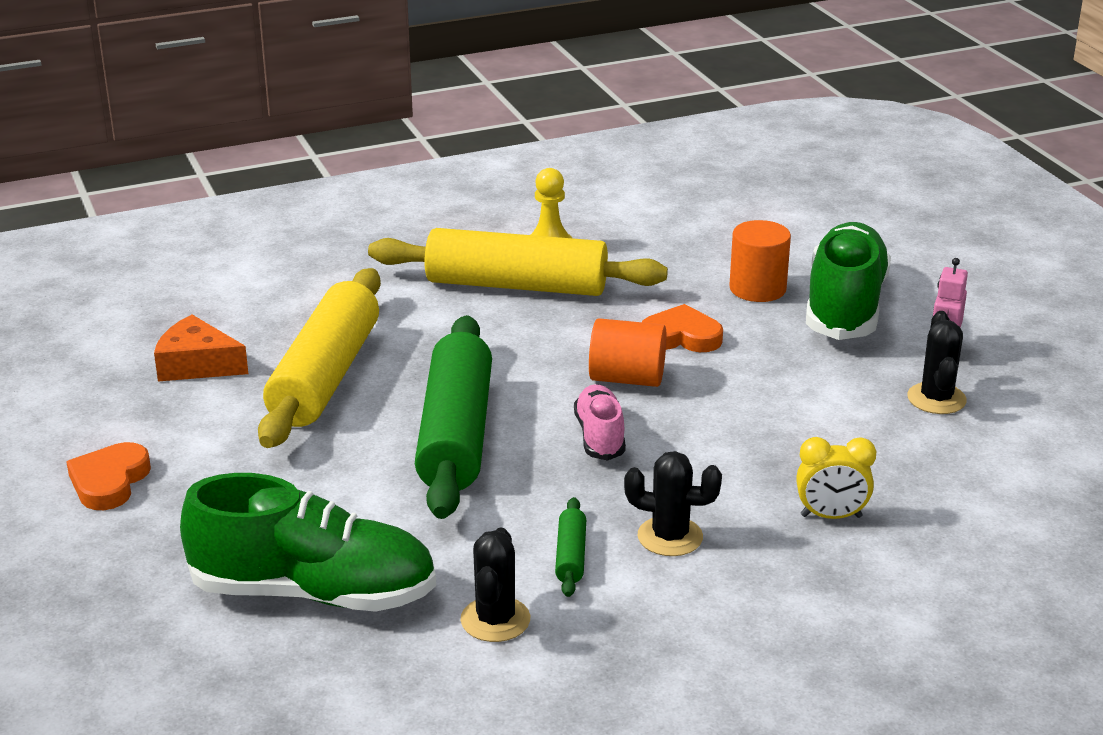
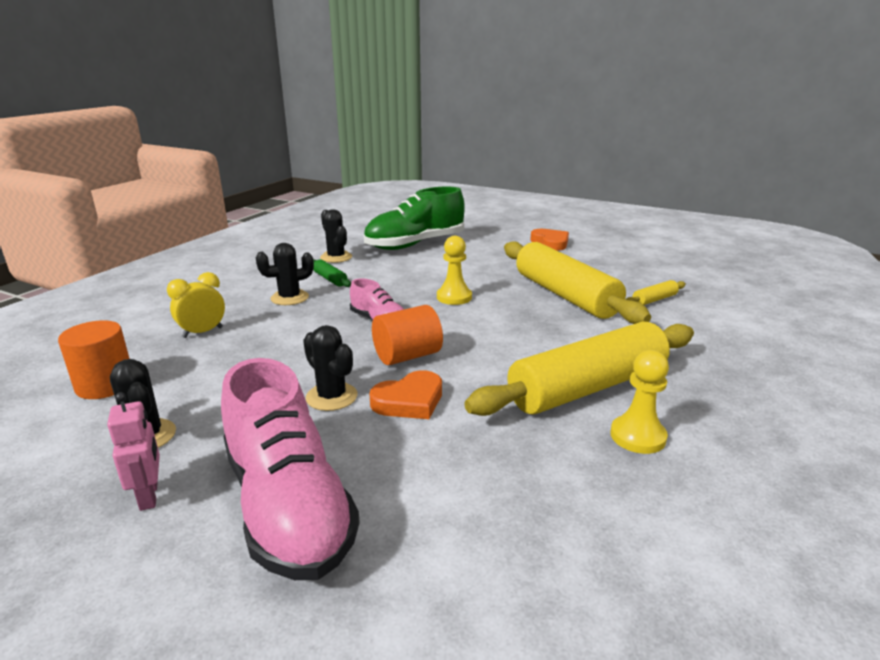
camera: 140 degrees right, 5 degrees down
orange cheese [154,315,248,382] -> none
green rolling pin [415,315,492,519] -> yellow pawn [437,236,472,305]
orange cylinder [729,220,791,302] -> orange cylinder moved to [58,320,130,399]
green shoe [806,222,891,340] -> pink shoe [221,358,360,580]
none -> black cactus [303,325,358,411]
none -> yellow rolling pin [626,280,686,305]

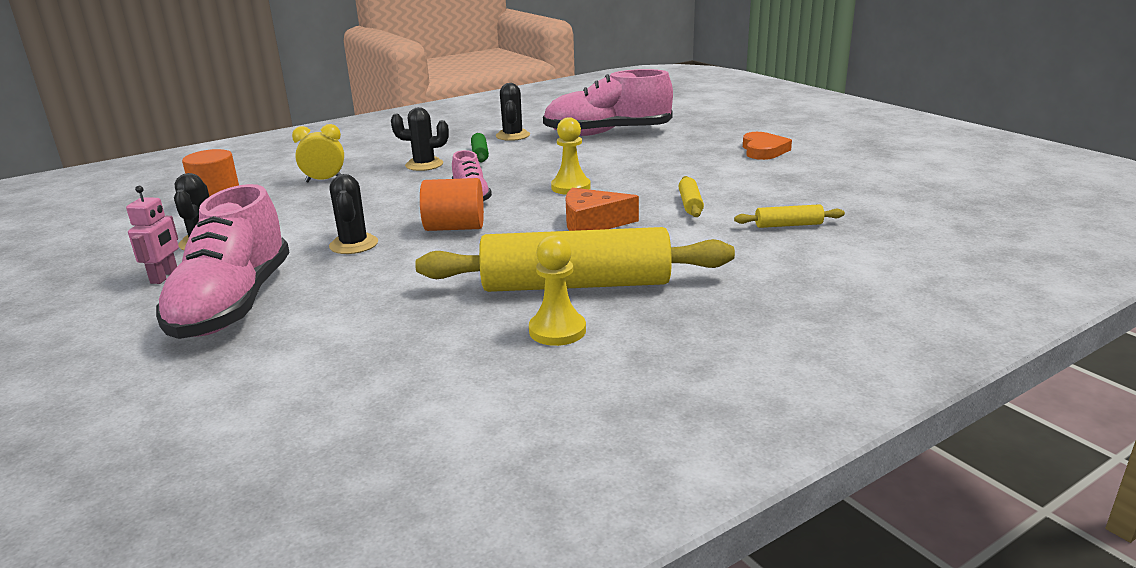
camera: 30 degrees right, 0 degrees up
green shoe [364,187,465,250] -> pink shoe [543,69,673,136]
orange heart [369,370,442,419] -> none
yellow rolling pin [504,241,651,324] -> yellow rolling pin [679,176,704,217], size x0.40
none -> orange cheese [565,188,639,231]

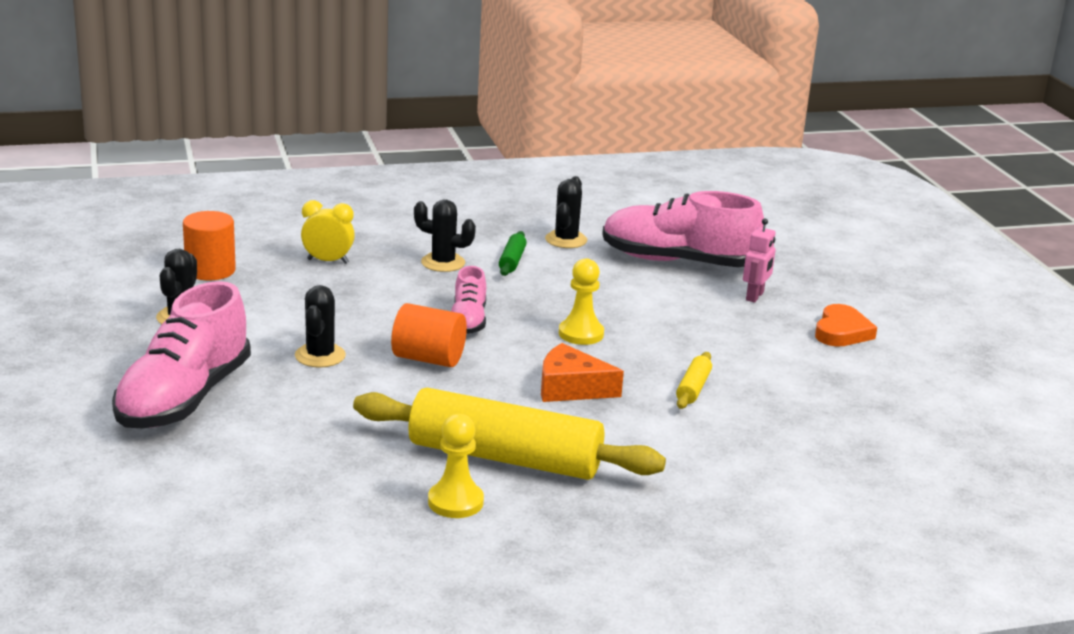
camera: 15 degrees right, 0 degrees up
pink robot [126,186,179,284] -> pink robot moved to [743,219,776,303]
yellow rolling pin [734,204,845,228] -> none

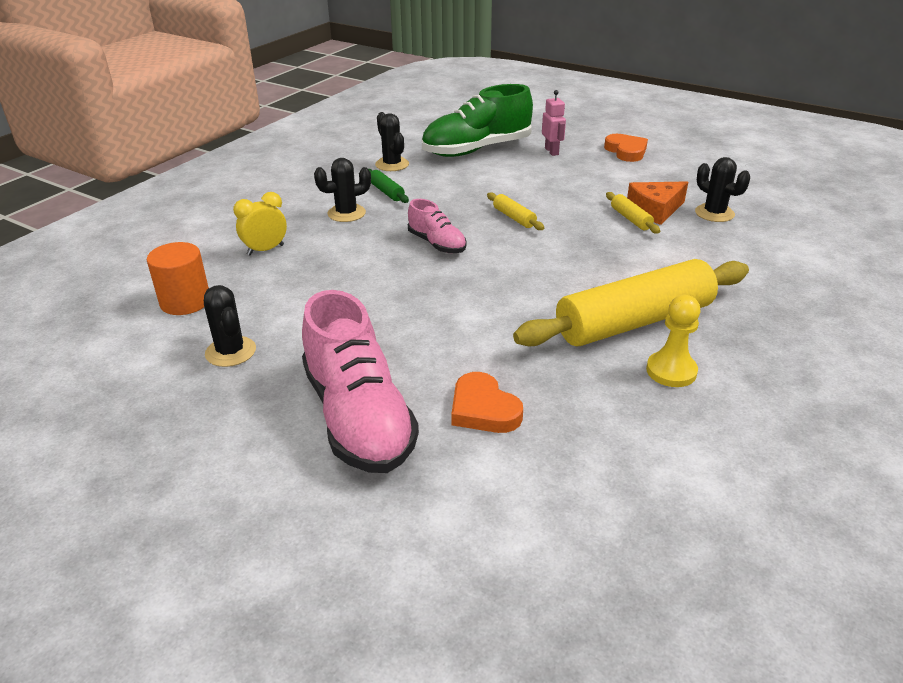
camera: 40 degrees left, 10 degrees up
black cactus [295,285,346,368] -> black cactus moved to [695,157,750,222]
orange cylinder [391,303,467,367] -> none
orange cheese [541,343,624,402] -> orange cheese moved to [627,182,688,225]
yellow pawn [559,258,604,345] -> yellow rolling pin [487,192,545,230]
pink shoe [602,191,764,267] -> green shoe [422,84,533,157]
none -> orange heart [451,372,523,433]

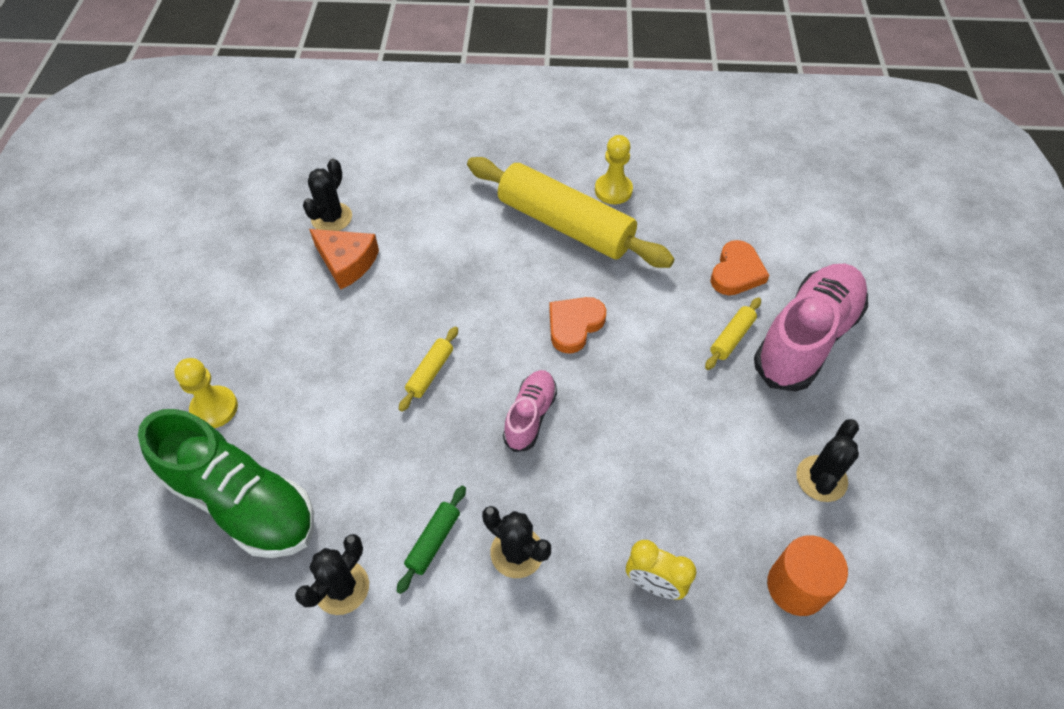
camera: 120 degrees left, 20 degrees up
pink robot [542,90,566,156] -> yellow pawn [174,358,238,428]
orange heart [604,134,648,162] -> orange heart moved to [549,297,606,354]
yellow rolling pin [606,192,660,234] -> yellow rolling pin moved to [705,298,761,370]

